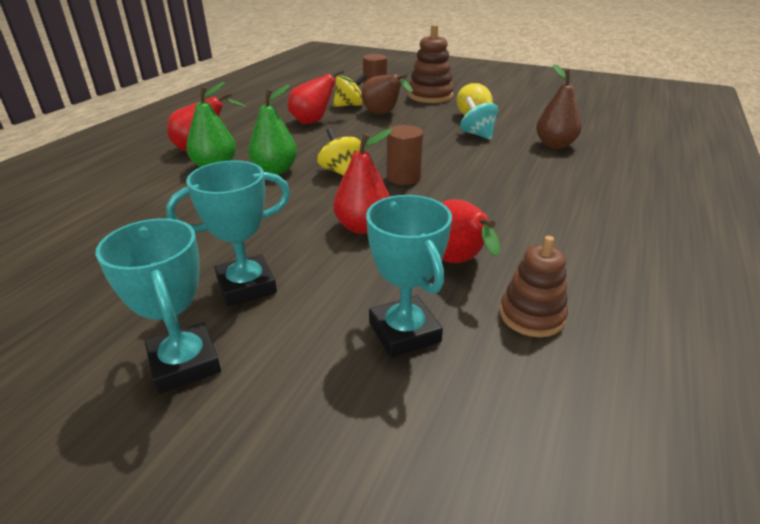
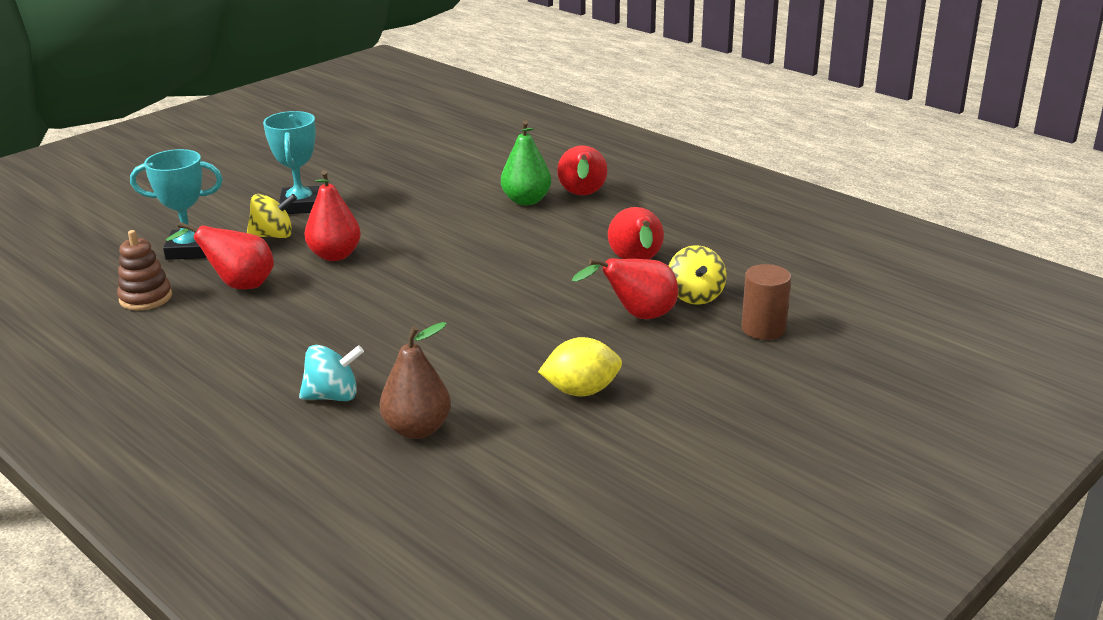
camera: 110 degrees right, 5 degrees down
turquoise trophy [95,218,221,394] -> none
green pear [248,85,297,175] -> none
yellow spinning top [317,128,361,176] -> yellow spinning top moved to [247,194,297,238]
brown pear [361,74,413,114] -> red pear [572,258,678,319]
brown cylinder [386,125,423,185] -> none
brown stacking toy [408,24,454,103] -> none
turquoise spinning top [460,97,498,140] -> turquoise spinning top moved to [299,345,364,401]

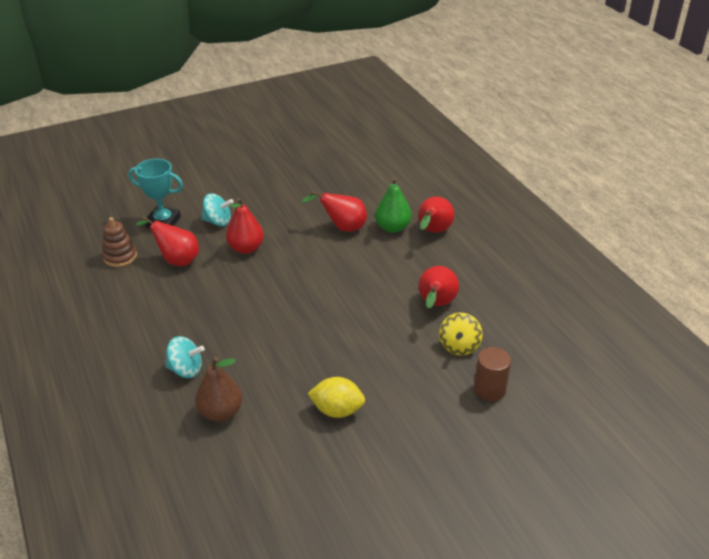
camera: 20 degrees right, 10 degrees up
yellow spinning top [247,194,297,238] -> turquoise spinning top [201,193,234,226]
turquoise trophy [263,111,319,214] -> none
red pear [572,258,678,319] -> red pear moved to [301,191,367,232]

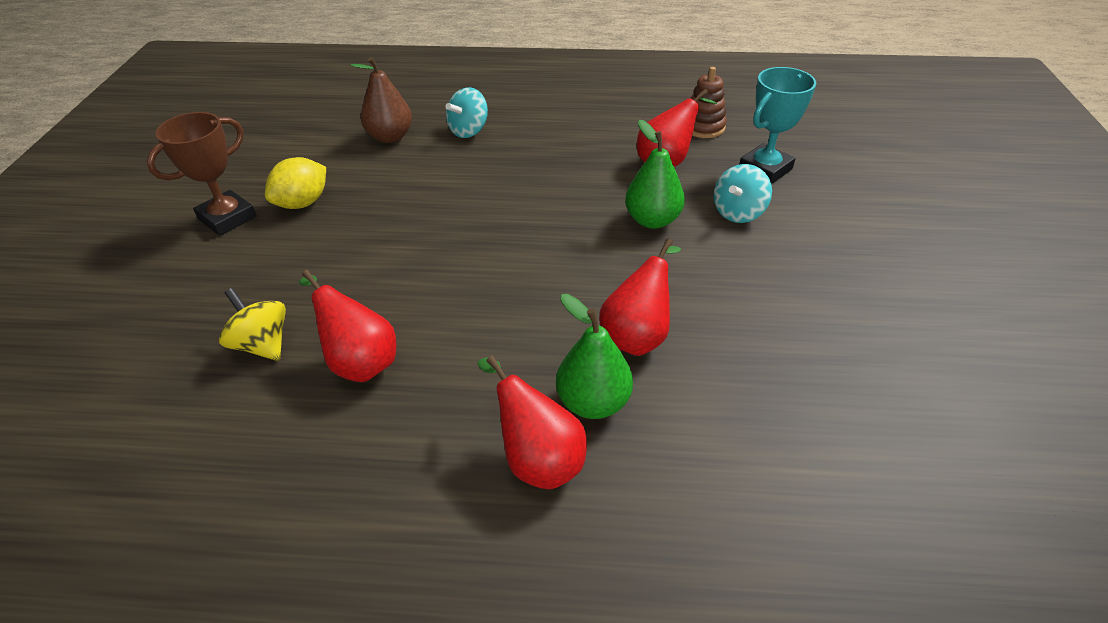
camera: 120 degrees right, 5 degrees up
red pear [226,197,264,254] -> green pear [625,120,685,229]
brown cylinder [474,347,511,401] -> none
none -> brown trophy [147,112,257,236]

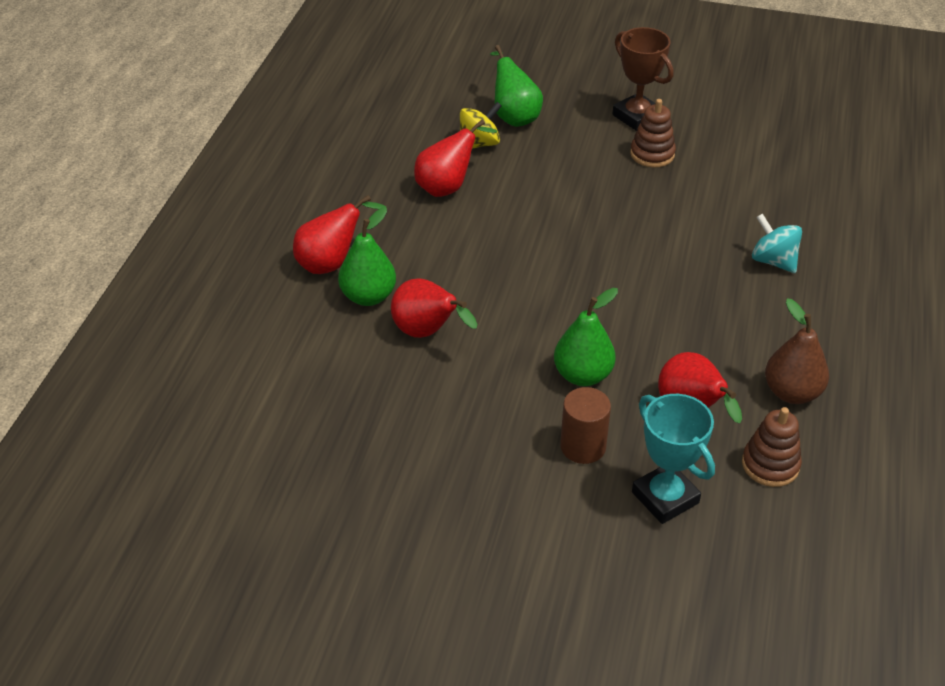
camera: 100 degrees right, 0 degrees up
yellow lemon [265,157,326,209] -> brown stacking toy [630,99,676,168]
brown pear [351,57,412,143] -> brown pear moved to [765,298,829,404]
turquoise spinning top [714,164,772,223] -> brown cylinder [560,387,611,464]
none -> green pear [490,45,543,127]

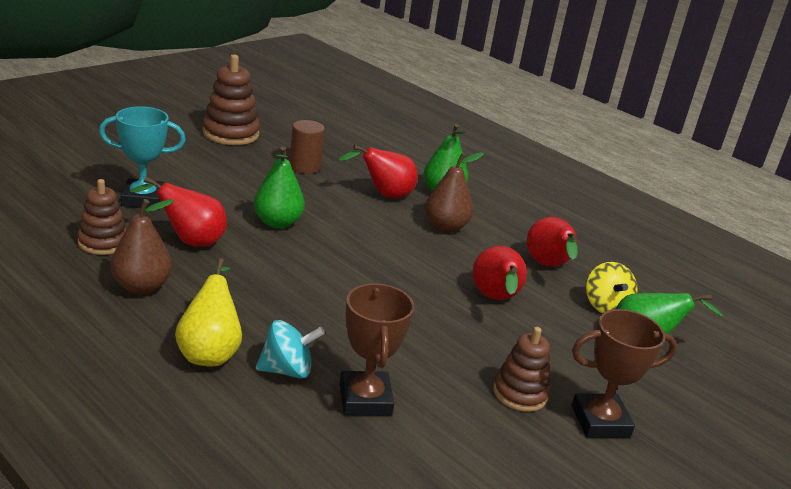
camera: 115 degrees right, 15 degrees down
red pear [293,195,386,274] -> red pear moved to [473,246,527,300]
brown cylinder [560,387,611,464] -> brown cylinder moved to [289,120,325,174]
none -> yellow pear [175,258,242,366]
none -> brown stacking toy [202,54,260,145]
none -> brown trophy [340,283,414,416]
none -> brown pear [425,152,484,233]

